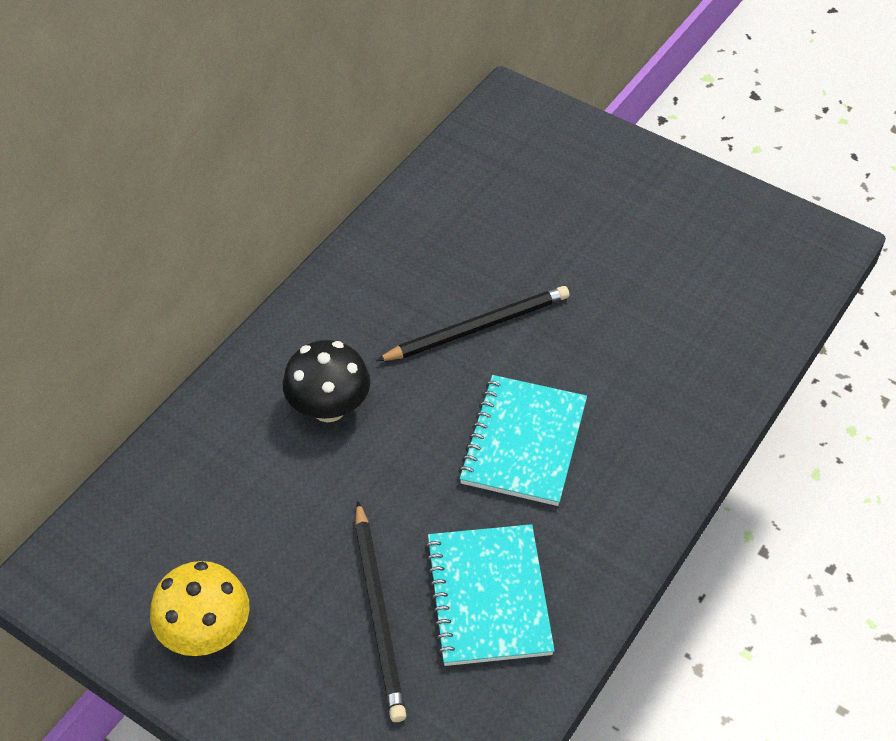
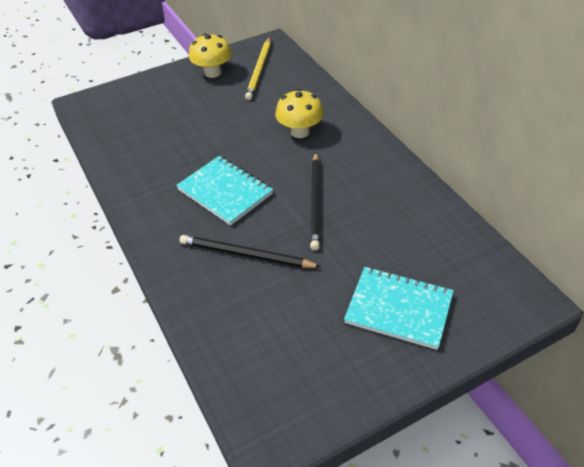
camera: 120 degrees right, 5 degrees down
black mushroom [283,340,370,422] -> yellow mushroom [275,89,324,138]
black pencil [355,501,407,722] -> black pencil moved to [180,235,321,268]
turquoise notebook [425,524,555,666] -> turquoise notebook moved to [344,267,454,350]
none -> yellow pencil [245,37,271,100]

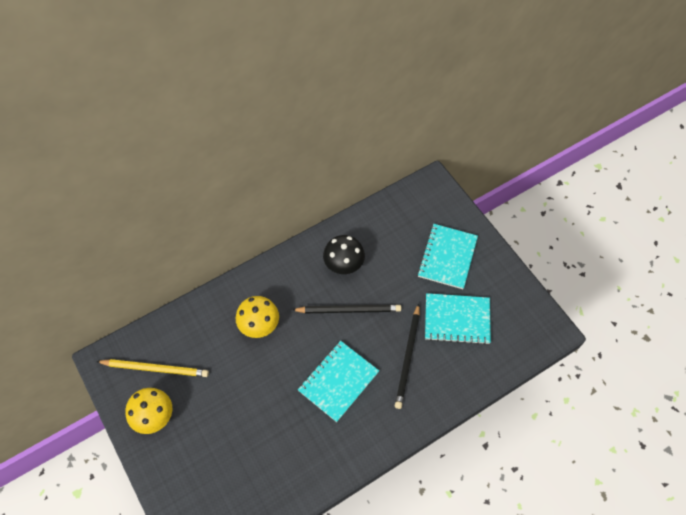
camera: 95 degrees left, 15 degrees up
none -> black mushroom [323,235,365,274]
none -> turquoise notebook [425,293,491,345]

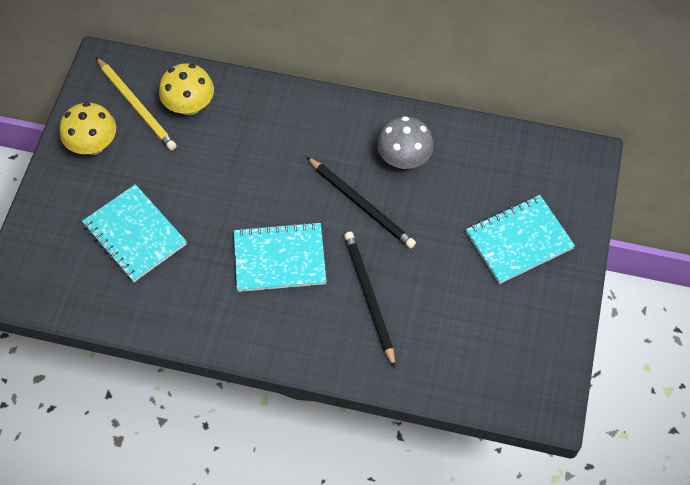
camera: 45 degrees right, 0 degrees up
yellow mushroom [236,296,279,338] -> yellow mushroom moved to [159,63,214,115]
black mushroom [323,235,365,274] -> grey mushroom [377,116,434,169]
black pencil [395,303,420,409] -> black pencil turned 105 degrees clockwise [344,232,395,368]
turquoise notebook [425,293,491,345] -> turquoise notebook moved to [82,184,187,282]

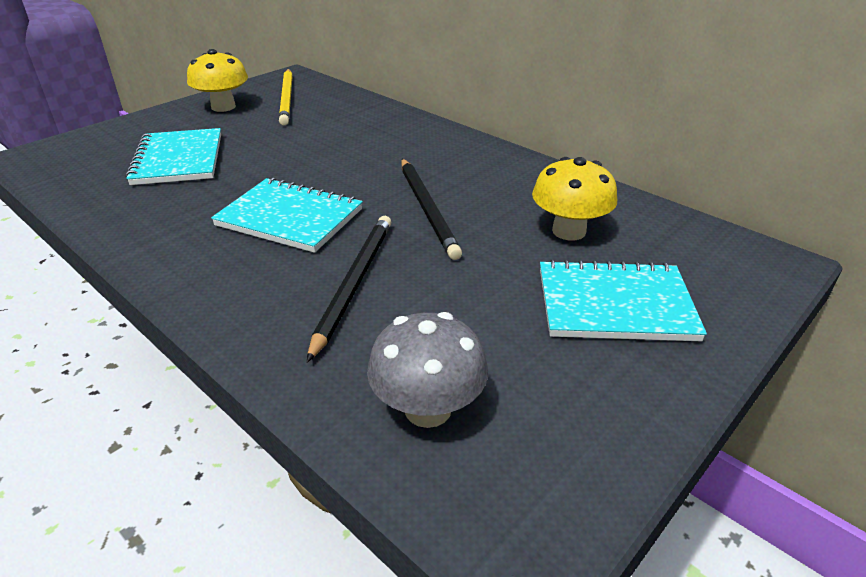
camera: 30 degrees right, 25 degrees down
yellow mushroom [159,63,214,115] -> yellow mushroom moved to [532,157,617,240]
grey mushroom [377,116,434,169] -> grey mushroom moved to [367,312,488,428]

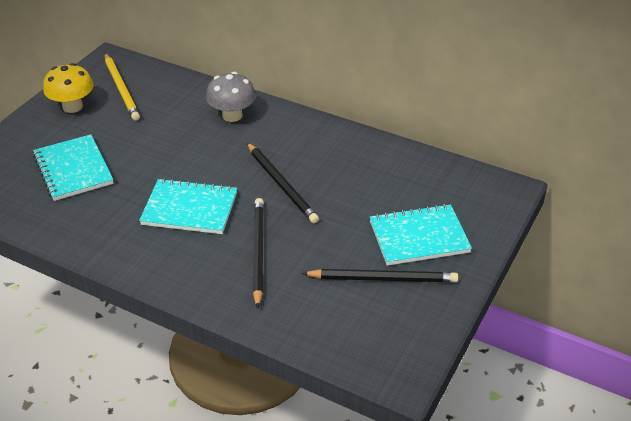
camera: 15 degrees left, 5 degrees up
grey mushroom [367,312,488,428] -> grey mushroom moved to [206,72,256,122]
yellow mushroom [532,157,617,240] -> none
none -> black pencil [302,269,459,282]

